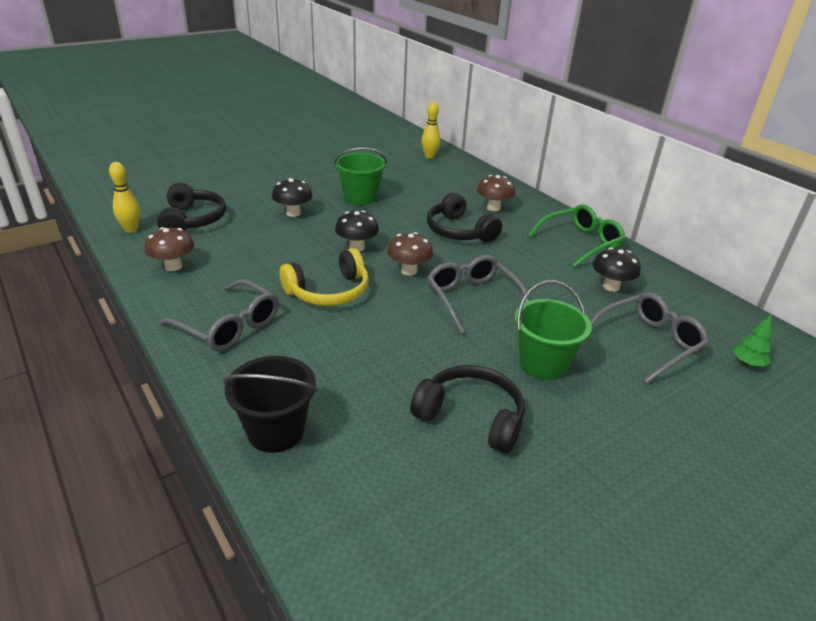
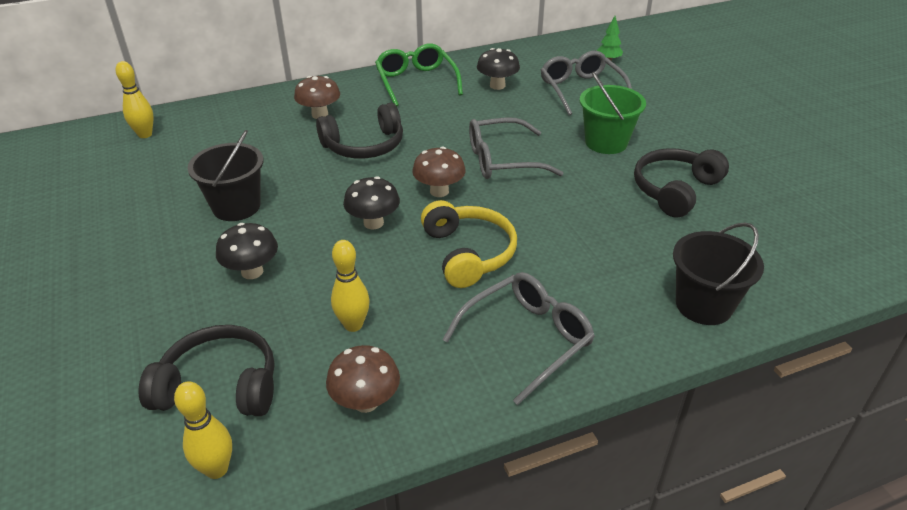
camera: 75 degrees left, 5 degrees up
green bucket [334,148,387,205] -> black bucket [188,130,264,221]
none -> yellow bowling pin [331,240,370,332]

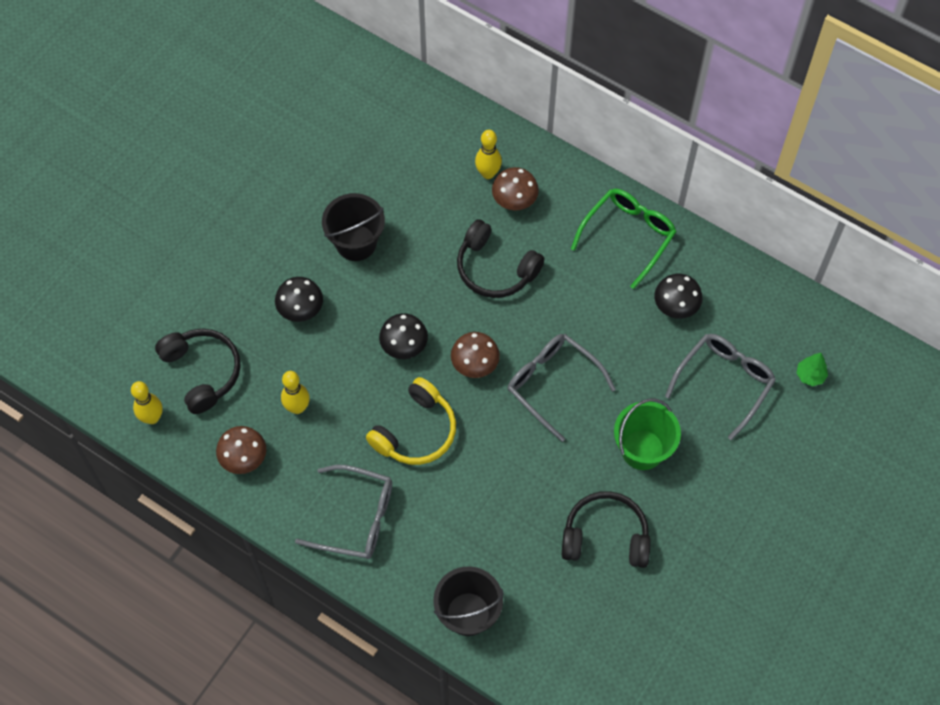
camera: 55 degrees right, 25 degrees up
yellow bowling pin [116,61,154,138] -> yellow bowling pin moved to [475,130,502,179]

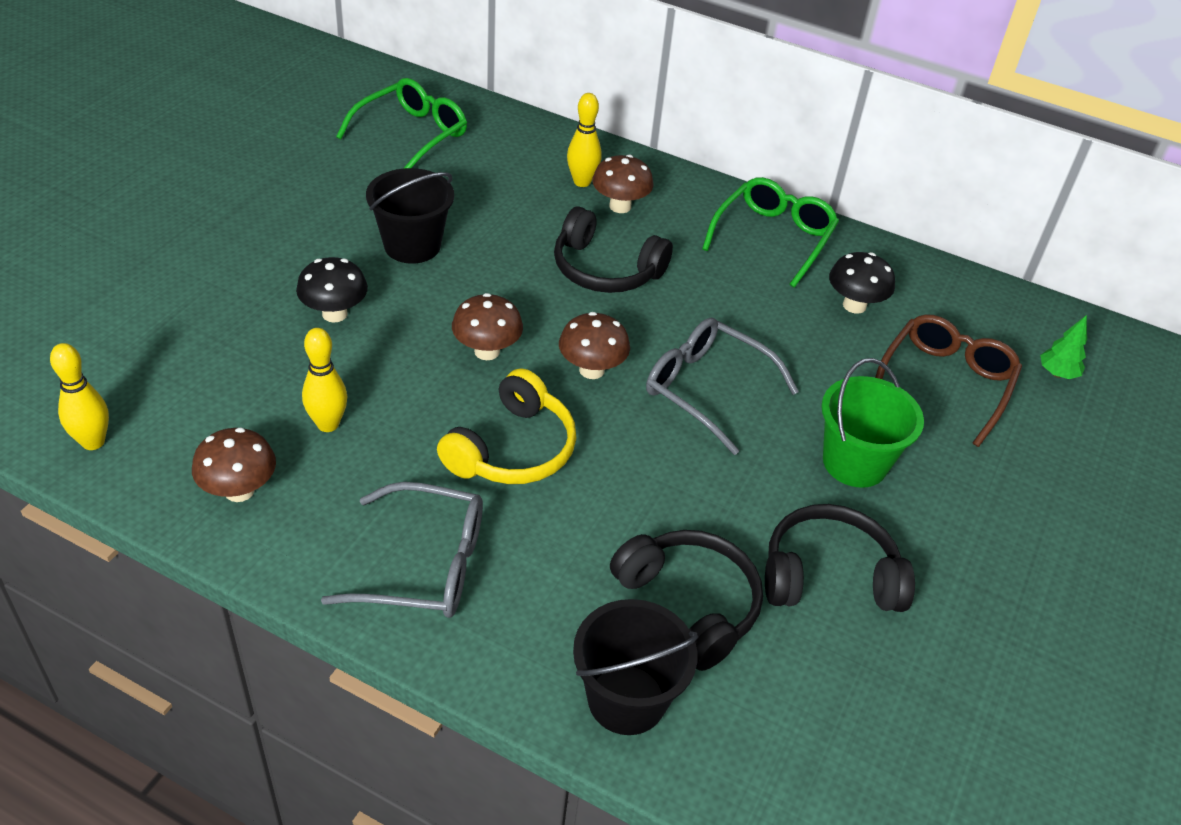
camera: 10 degrees left, 20 degrees down
black headphones [155,329,241,414] -> black headphones moved to [610,530,763,671]
black mushroom [379,313,428,359] -> brown mushroom [452,293,523,360]
grey glasses [665,334,776,440] -> brown glasses [875,314,1022,447]
none -> green glasses [336,78,467,169]

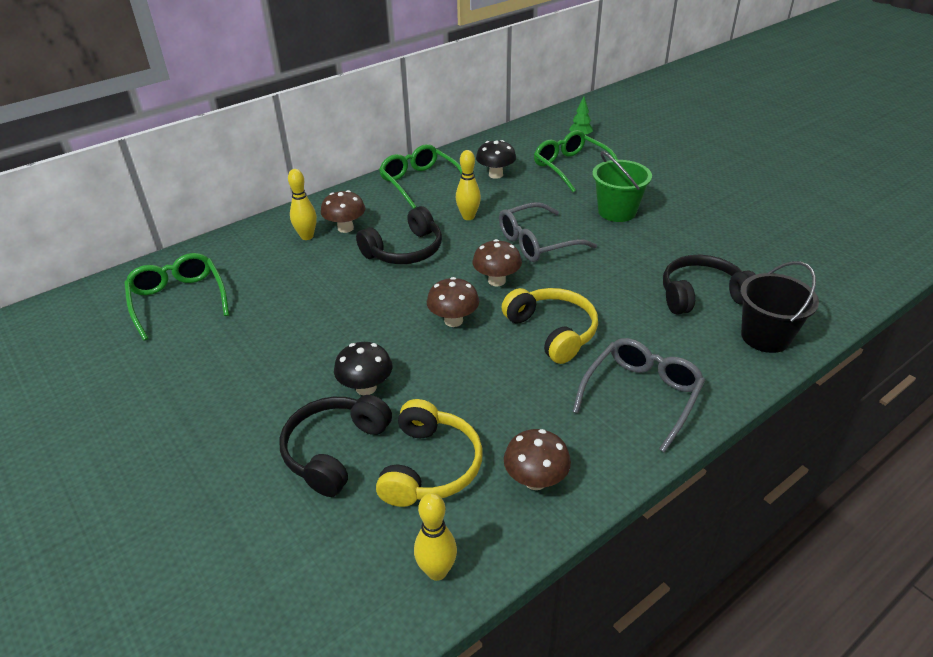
camera: 60 degrees left, 5 degrees down
yellow bowling pin [302,328,347,432] -> yellow bowling pin moved to [456,150,481,220]
black bucket [366,168,454,264] -> none
black headphones [765,504,915,612] -> black headphones moved to [279,395,392,497]
brown glasses [875,314,1022,447] -> green glasses [534,130,618,192]
none -> yellow headphones [376,399,483,507]

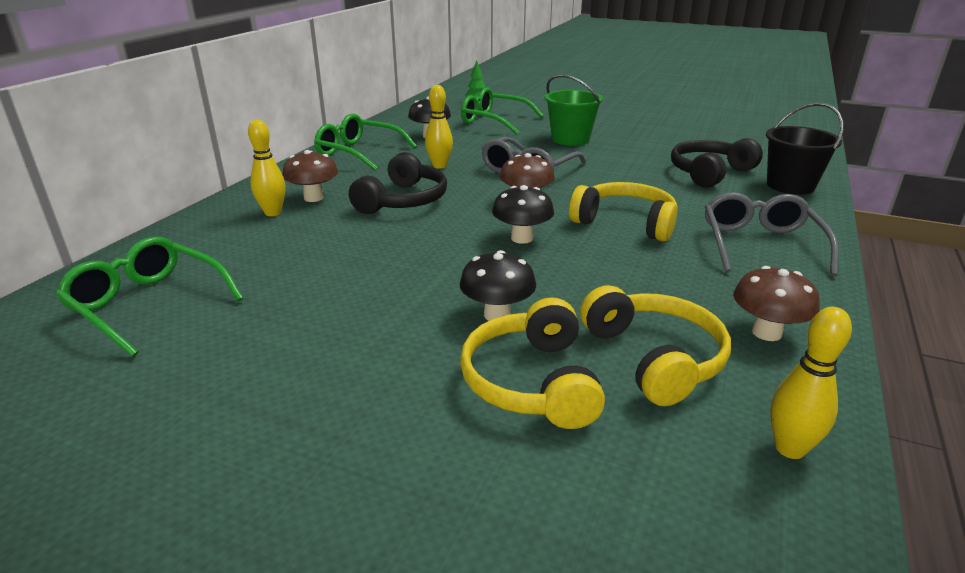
camera: 30 degrees left, 10 degrees down
black headphones [279,395,392,497] -> yellow headphones [460,297,605,429]
brown mushroom [427,277,479,327] -> black mushroom [492,185,554,244]

